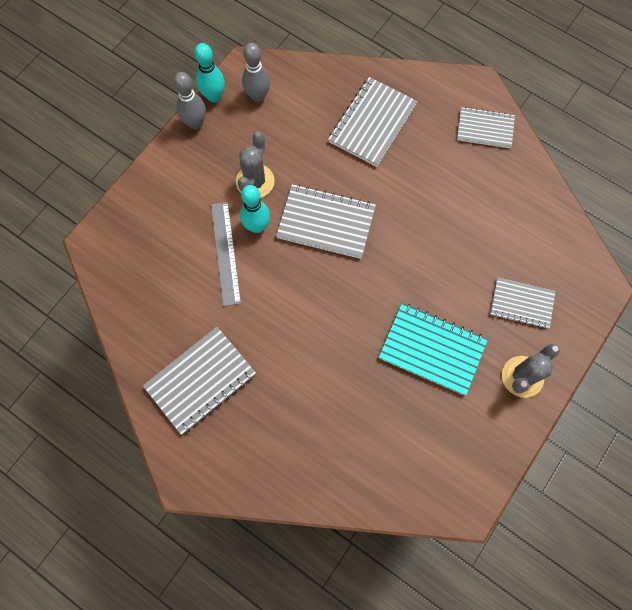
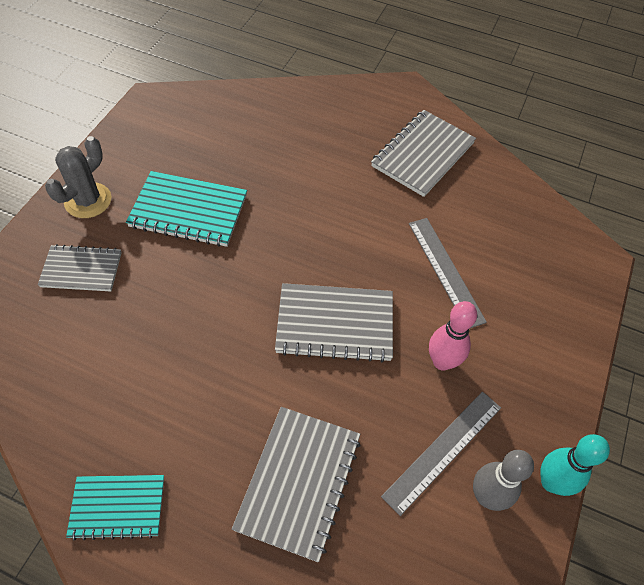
camera: 165 degrees right, 15 degrees down
grey bowling pin [174,72,206,129] -> none
grey cactus [236,132,275,198] -> pink bowling pin [429,301,477,371]
turquoise bowling pin [240,185,270,233] -> none
grey notebook [457,107,515,148] -> turquoise notebook [66,475,164,540]
none -> grey ruler [381,392,501,516]

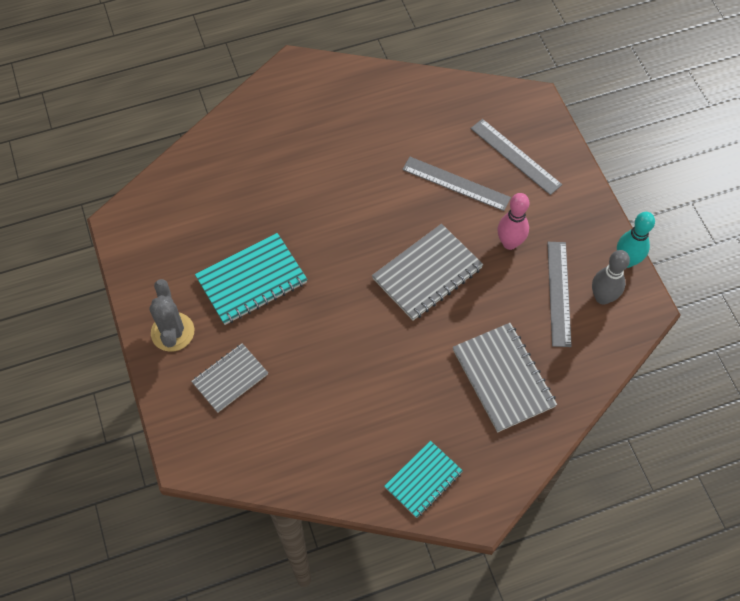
camera: 40 degrees left, 5 degrees up
grey notebook [371,110,476,197] -> none
none -> grey ruler [470,119,562,195]

